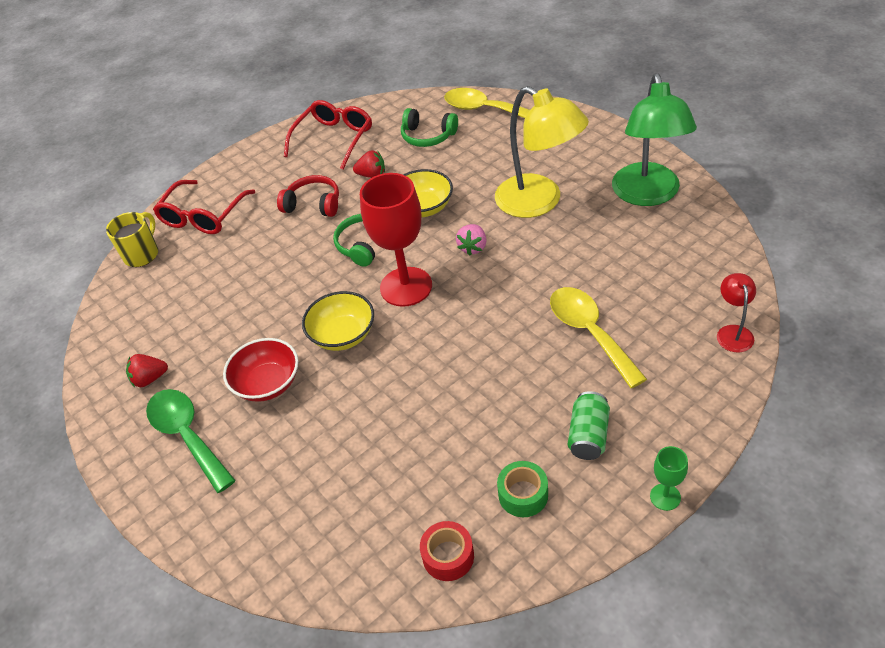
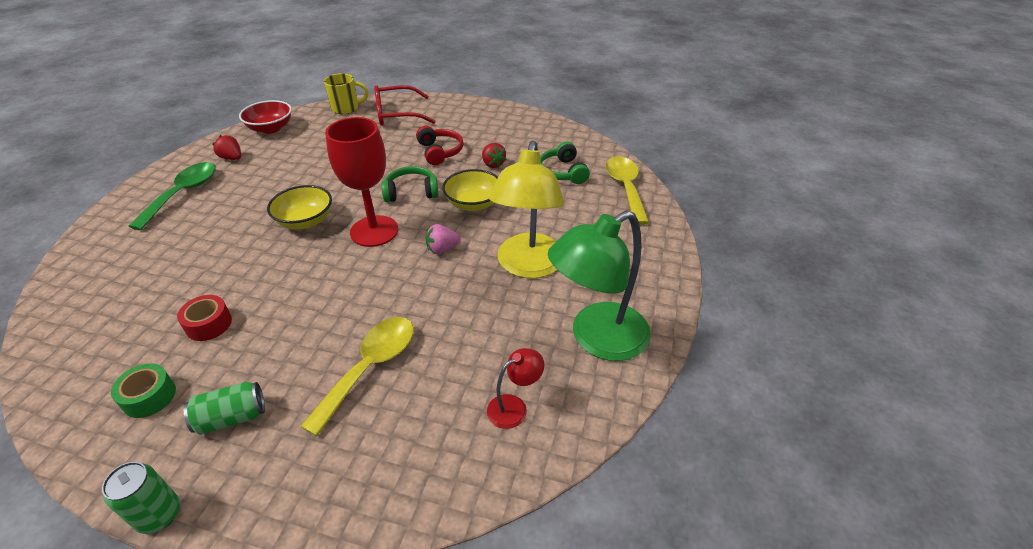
camera: 50 degrees right, 5 degrees down
red bowl [223,338,298,402] -> red bowl moved to [239,100,292,134]
red glasses [284,100,372,170] -> none
red tape [420,521,474,581] -> red tape moved to [177,295,232,341]
green goblet [650,446,688,511] -> green can [102,462,180,534]
red lamp [717,273,756,352] -> red lamp moved to [487,348,544,429]

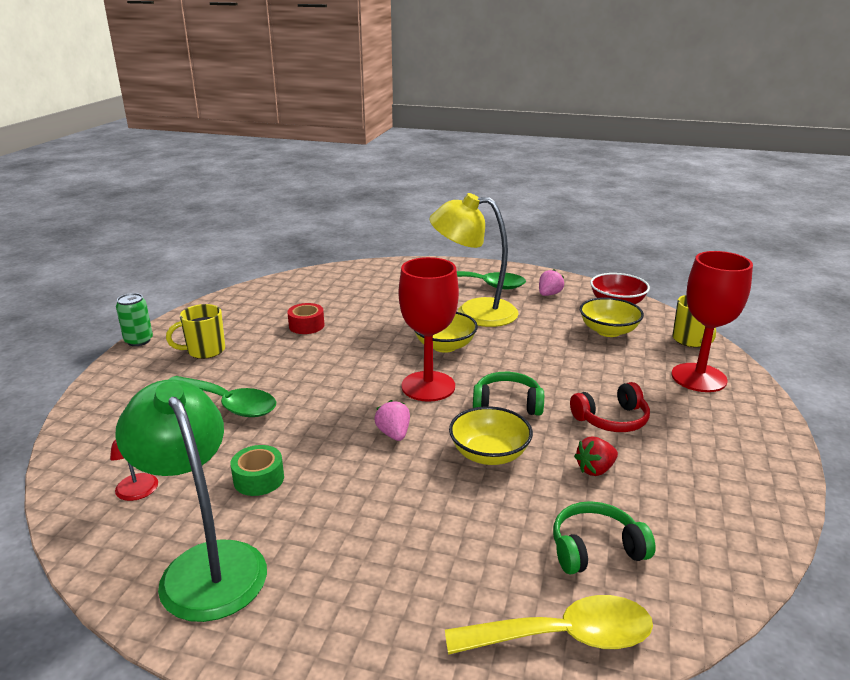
camera: 90 degrees right, 15 degrees down
green tape [111,363,176,418] -> green tape moved to [230,445,284,496]
green can [184,382,265,435] -> yellow mug [166,304,225,359]
red strawberry [213,135,241,160] -> pink strawberry [539,269,564,296]
yellow spoon [300,317,414,436] -> green spoon [168,376,276,417]
red glasses [374,85,436,126] -> red goblet [671,251,753,392]
green headphones [382,166,439,202] -> green headphones turned 75 degrees counterclockwise [473,372,544,416]
yellow lamp [489,140,564,278] -> yellow lamp moved to [429,193,519,327]
none -> yellow bowl [580,297,644,337]

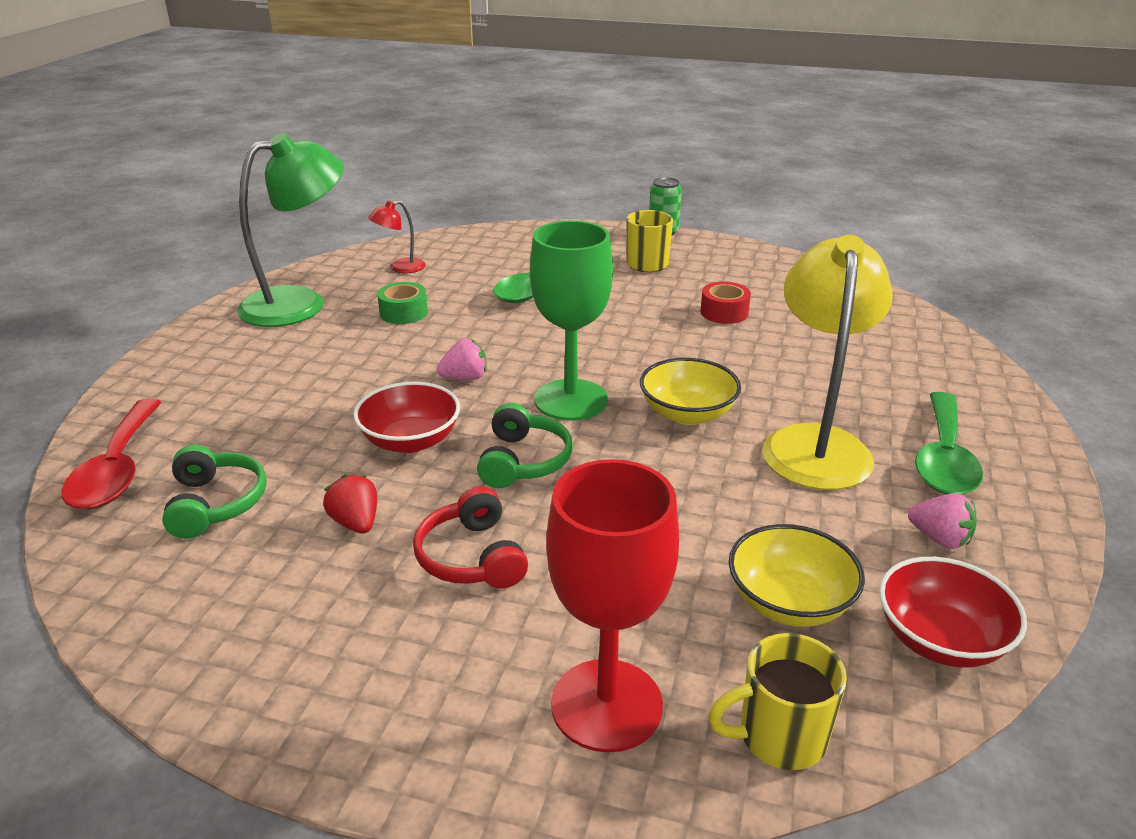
camera: 90 degrees right, 5 degrees up
red goblet [399,257,459,402] -> green goblet [530,221,613,421]
yellow spoon [445,595,653,655] -> red spoon [62,399,161,510]
yellow bowl [449,406,533,465] -> red bowl [353,382,460,453]

